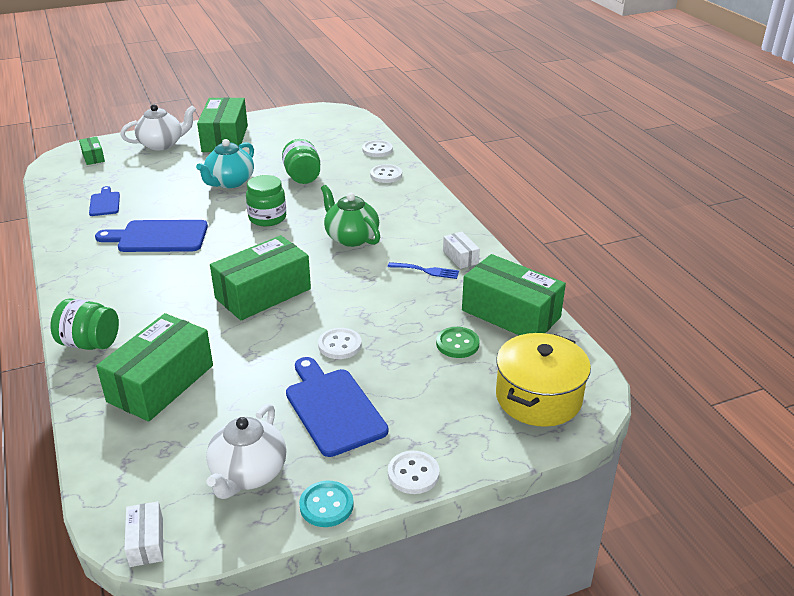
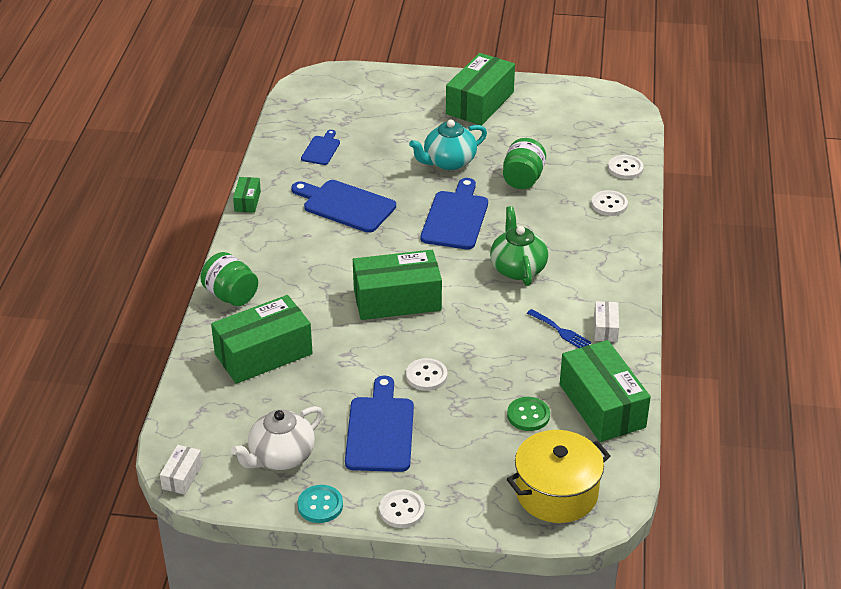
camera: 30 degrees right, 5 degrees up
green box [79,137,105,165] -> green box moved to [233,177,261,213]
white teapot [120,104,196,150] -> none
green jar [246,175,286,226] -> blue cutting board [421,178,488,249]

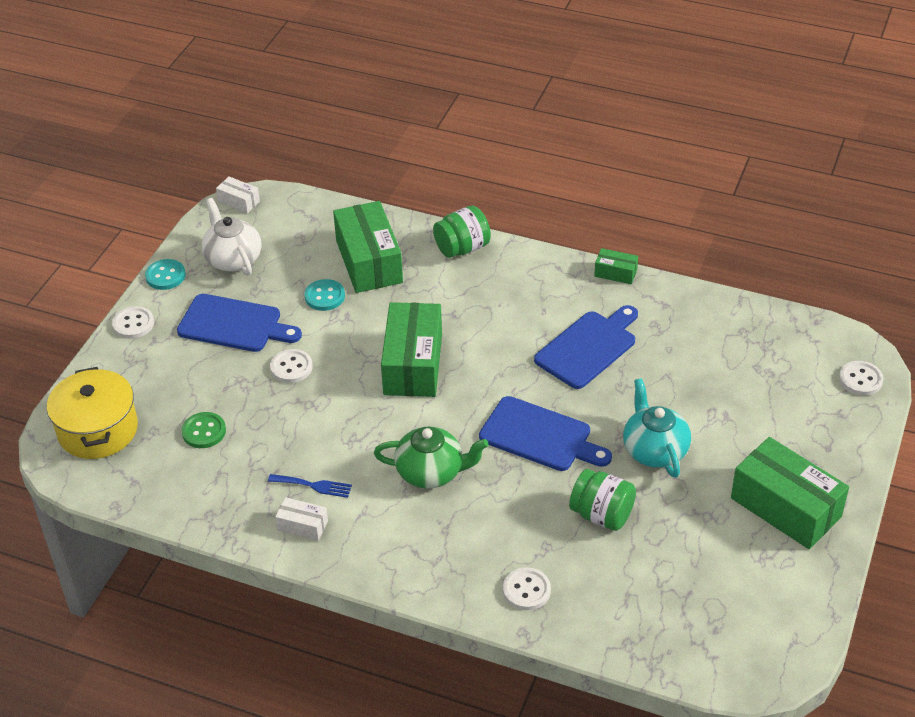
camera: 105 degrees right, 5 degrees up
blue cutting board [301,130,340,165] -> none
blue fork [527,309,591,348] -> blue fork turned 135 degrees counterclockwise [268,474,352,498]
green box [560,340,651,442] -> none
white button [608,155,644,179] -> white button moved to [839,361,884,396]
none -> turquoise button [304,279,345,311]

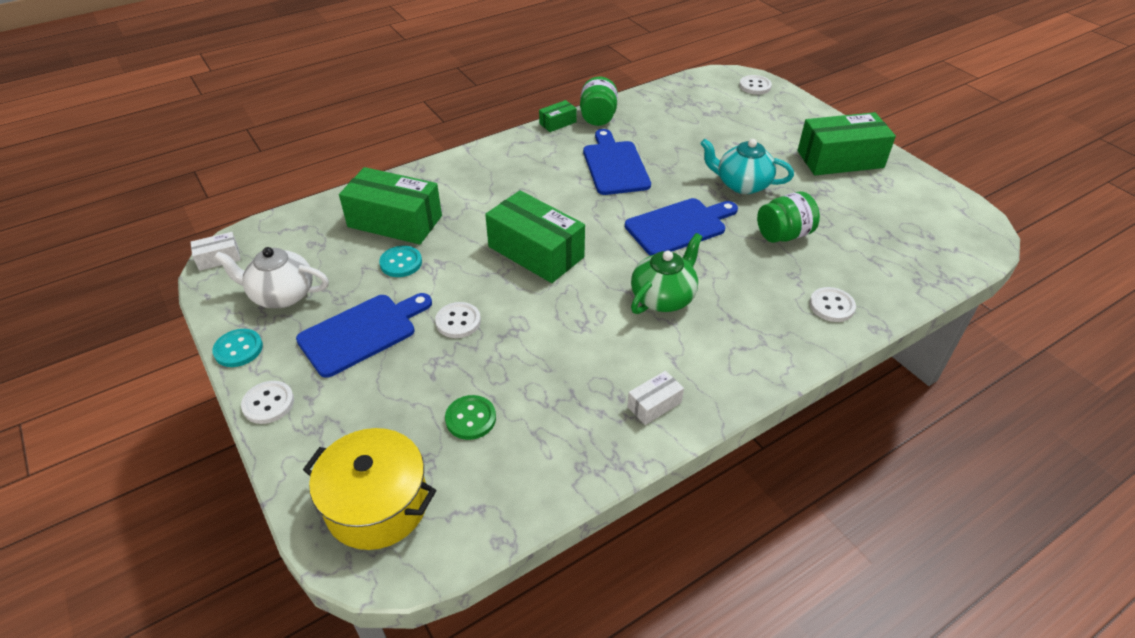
camera: 55 degrees left, 0 degrees up
blue fork [268,474,352,498] -> none
green jar [433,206,491,258] -> green jar moved to [580,77,618,126]

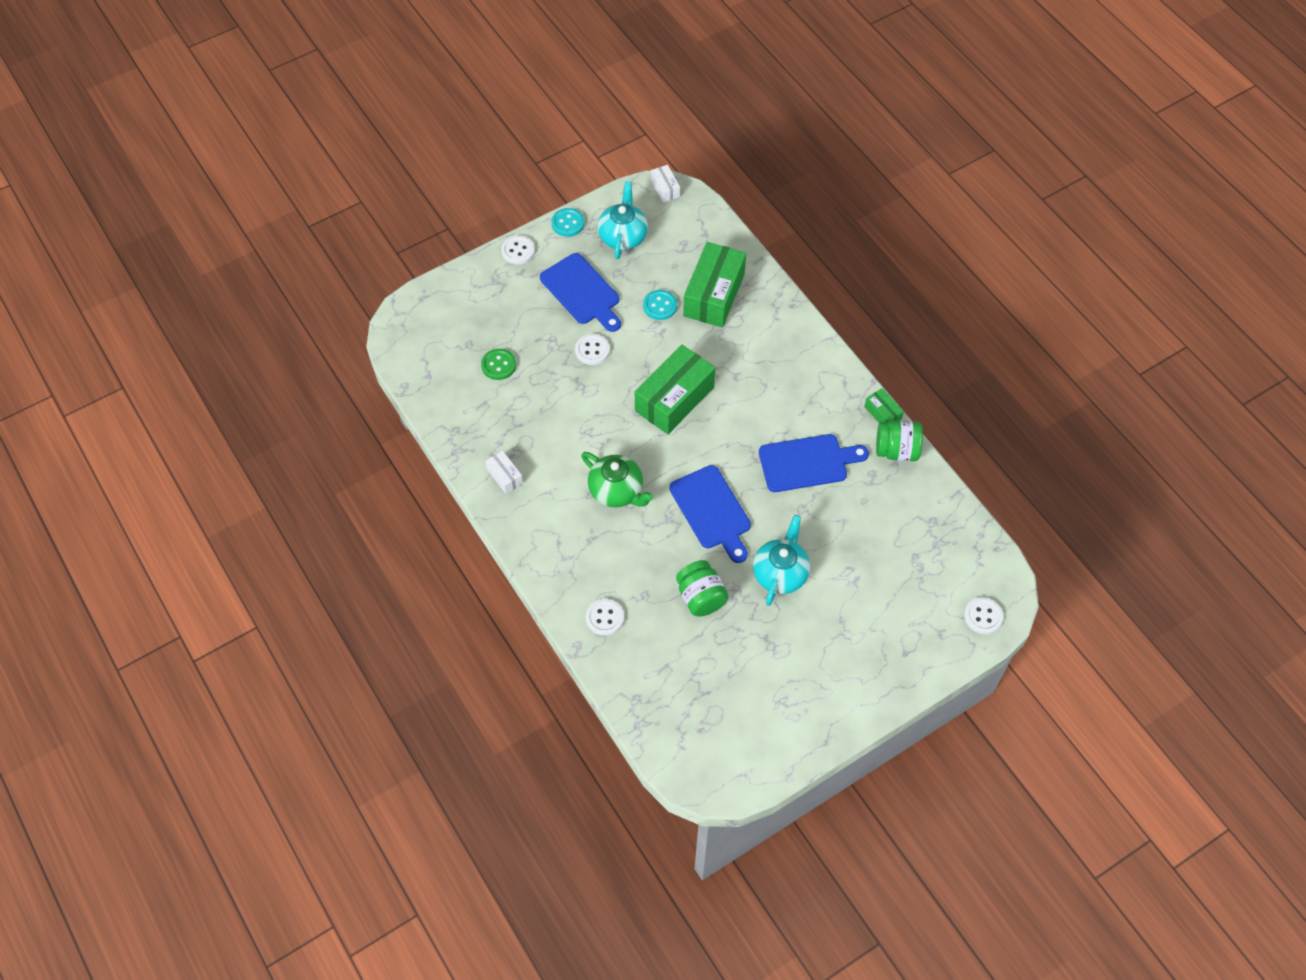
camera: 90 degrees right, 15 degrees up
white teapot [214,247,329,308] -> turquoise teapot [598,181,648,259]
yellow pot [303,428,436,550] -> none
green box [797,112,896,175] -> none

